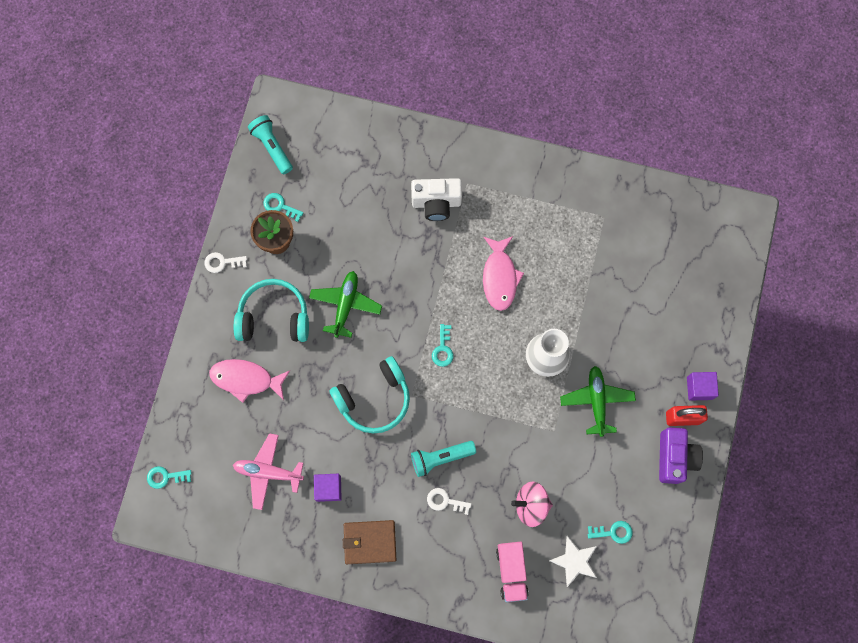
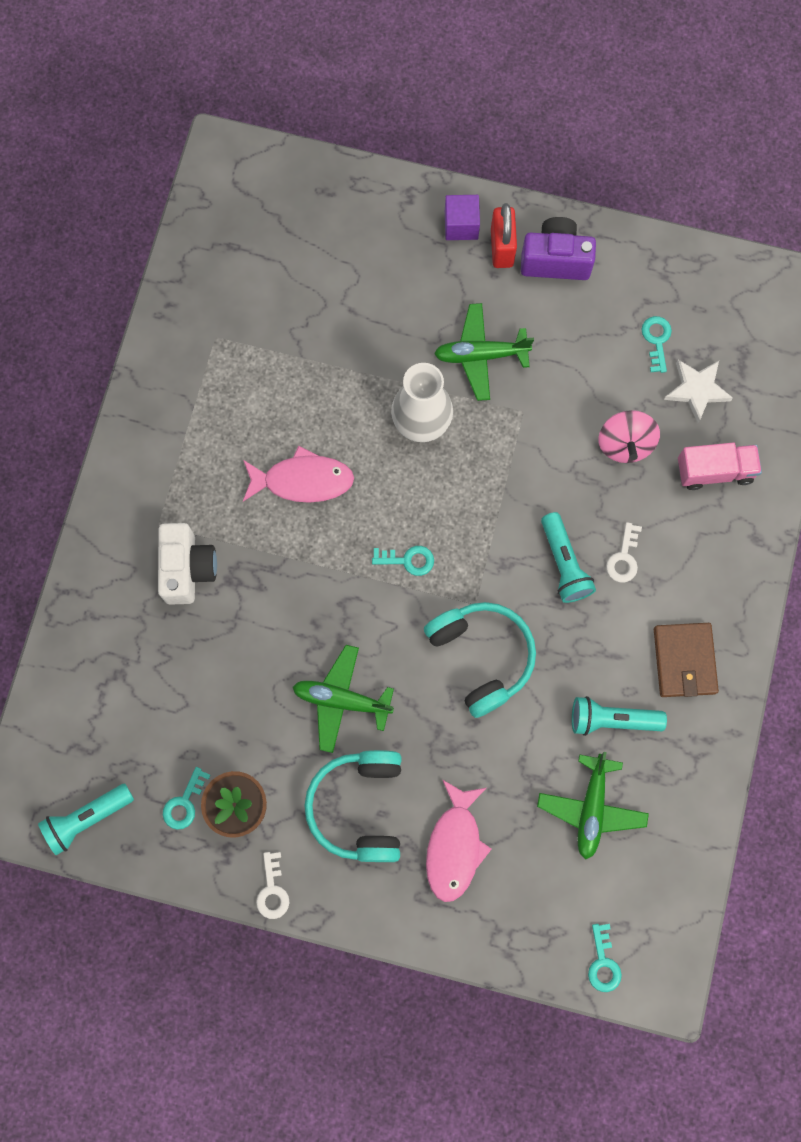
camera: 90 degrees left, 0 degrees up
pink plane [233,433,304,510] -> green plane [537,752,649,860]
purple cube [314,474,342,502] -> turquoise flashlight [572,696,667,736]

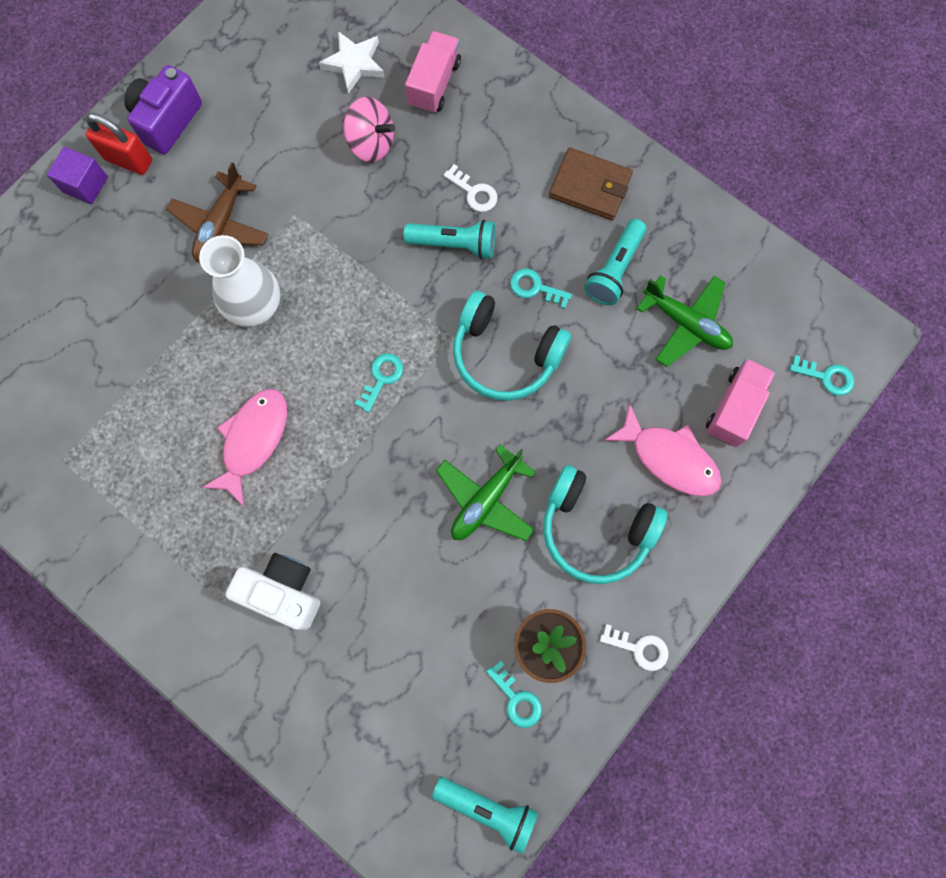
camera: 65 degrees left, 0 degrees up
turquoise flashlight [38,784,134,855] -> turquoise flashlight turned 60 degrees counterclockwise [432,777,538,854]
turquoise headphones [424,602,536,718] -> turquoise headphones turned 150 degrees counterclockwise [453,291,571,401]
green plane [434,303,534,401] -> brown plane [166,162,268,262]
turquoise key [641,316,672,373] -> turquoise key moved to [510,269,572,309]
none -> pink truck [706,358,776,447]

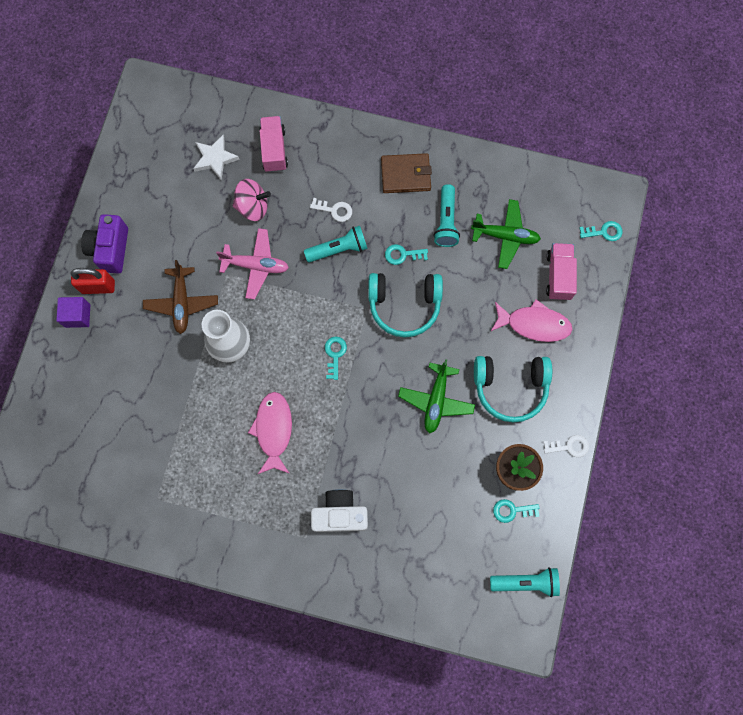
camera: 25 degrees left, 0 degrees up
turquoise key [486,660,542,728] -> turquoise key turned 150 degrees clockwise [493,499,540,523]
none -> pink plane [216,228,289,299]

